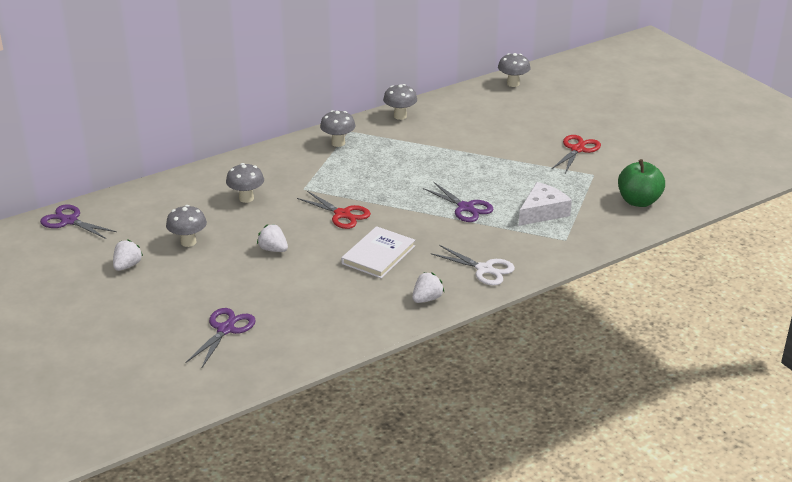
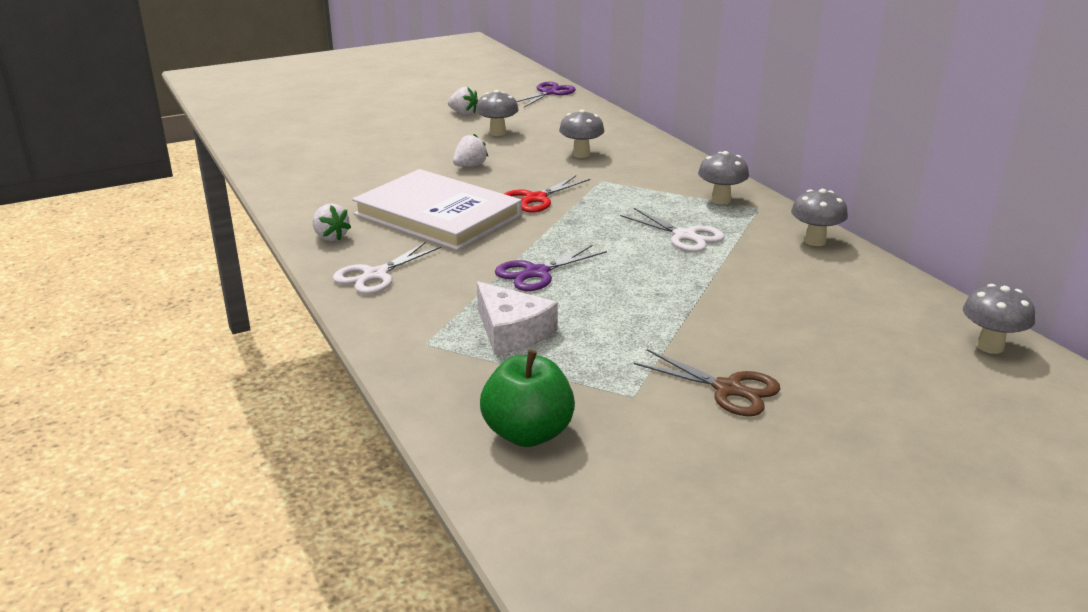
camera: 95 degrees right, 5 degrees down
purple scissors [185,308,256,369] -> none
white book [341,226,415,278] -> white book [352,169,522,250], size x1.67
red scissors [552,135,601,173] -> brown scissors [633,349,780,416]
none -> white scissors [620,208,725,252]

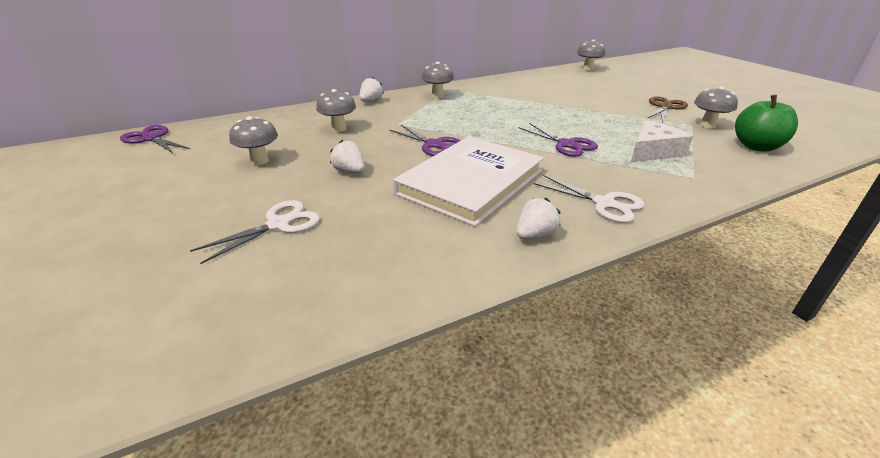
camera: 90 degrees left, 5 degrees up
white strawberry [448,87,478,115] -> white strawberry moved to [359,77,384,102]
red scissors [504,175,590,213] -> purple scissors [389,125,461,156]
white scissors [620,208,725,252] -> white scissors moved to [190,200,320,264]
grey mushroom [791,189,848,246] -> grey mushroom moved to [694,86,738,129]

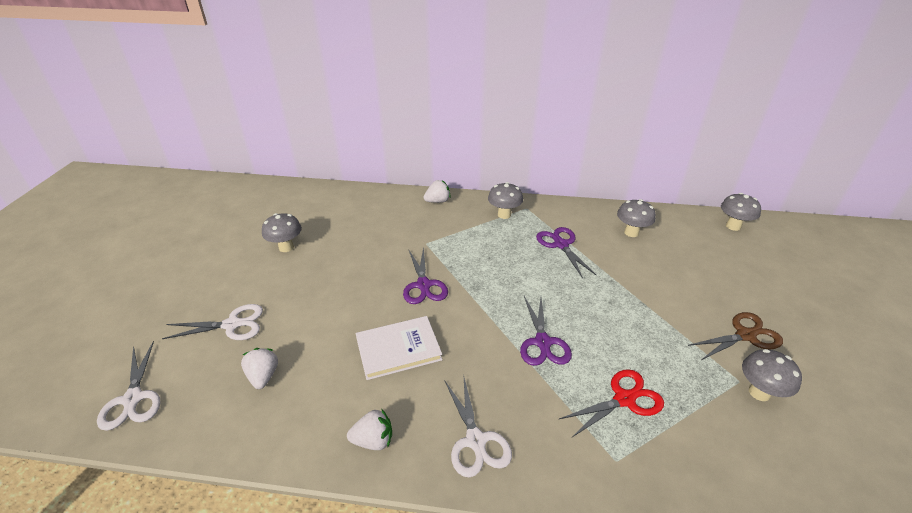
camera: 35 degrees right, 5 degrees up
purple scissors [120,125,190,153] -> purple scissors moved to [536,227,597,278]
grey mushroom [316,89,356,132] -> grey mushroom moved to [617,199,656,237]
white strawberry [330,140,365,173] -> white strawberry moved to [241,348,278,389]
white book [393,136,544,226] -> white book [356,316,442,380], size x0.60
white cheese [631,120,693,162] -> red scissors [559,369,664,437]
green apple [735,95,798,152] -> none
none -> white scissors [97,341,161,431]

